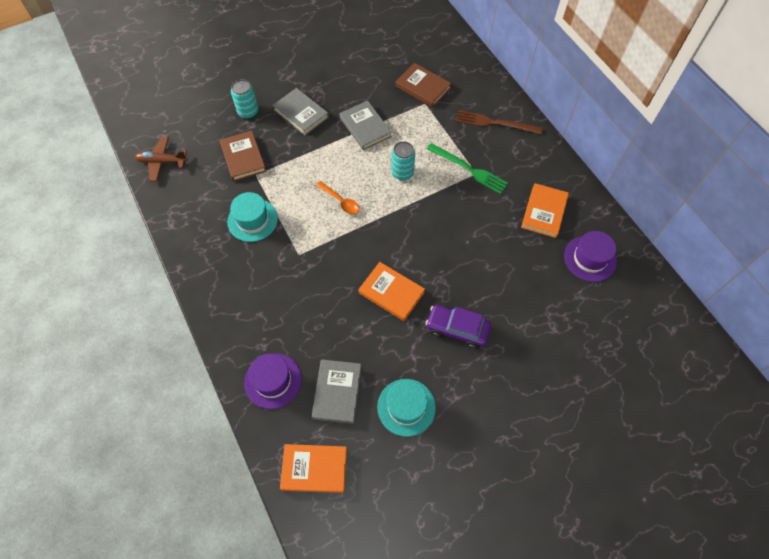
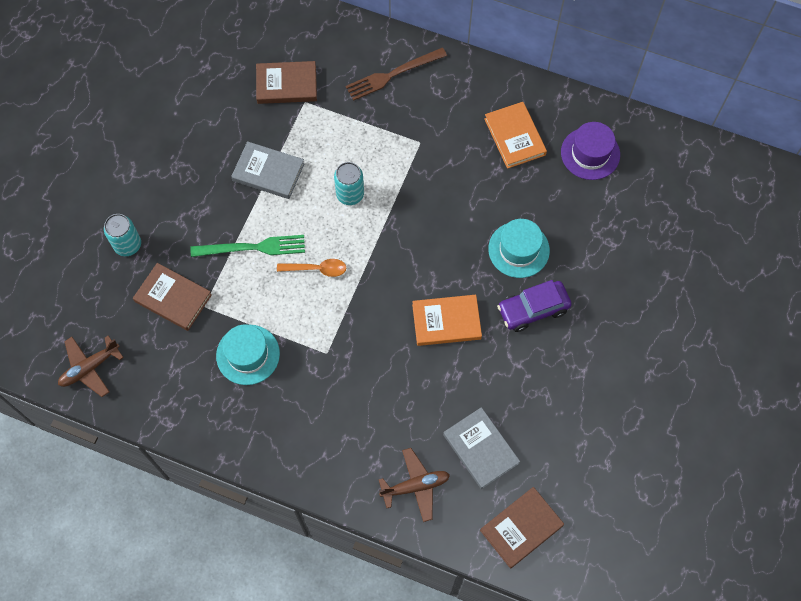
camera: 40 degrees left, 5 degrees up
purple hat [244,353,302,409] -> brown plane [378,448,450,522]
grey book [272,88,329,136] -> none
orange book [280,444,347,493] -> brown book [480,487,564,568]
turquoise hat [377,379,436,437] -> turquoise hat moved to [488,219,550,278]
green fork [427,143,508,194] -> green fork moved to [190,235,305,257]

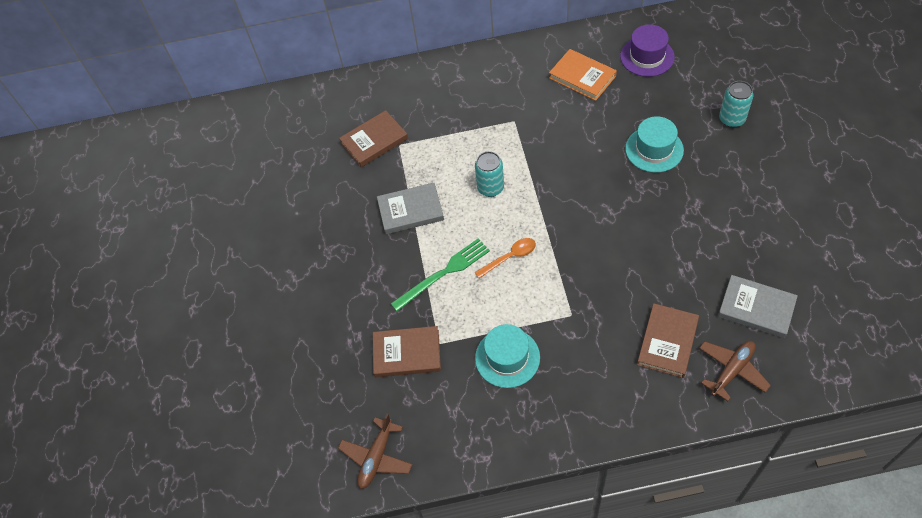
camera: 25 degrees left, 10 degrees down
turquoise can [104,214,141,256] -> turquoise can moved to [719,81,753,128]
brown fork [346,48,447,101] -> none
orange book [412,295,482,346] -> none
brown book [480,487,564,568] -> brown book moved to [637,303,699,378]
purple car [497,280,572,332] -> none

